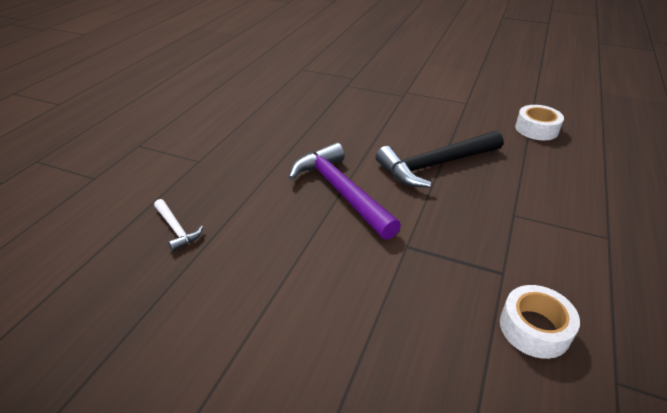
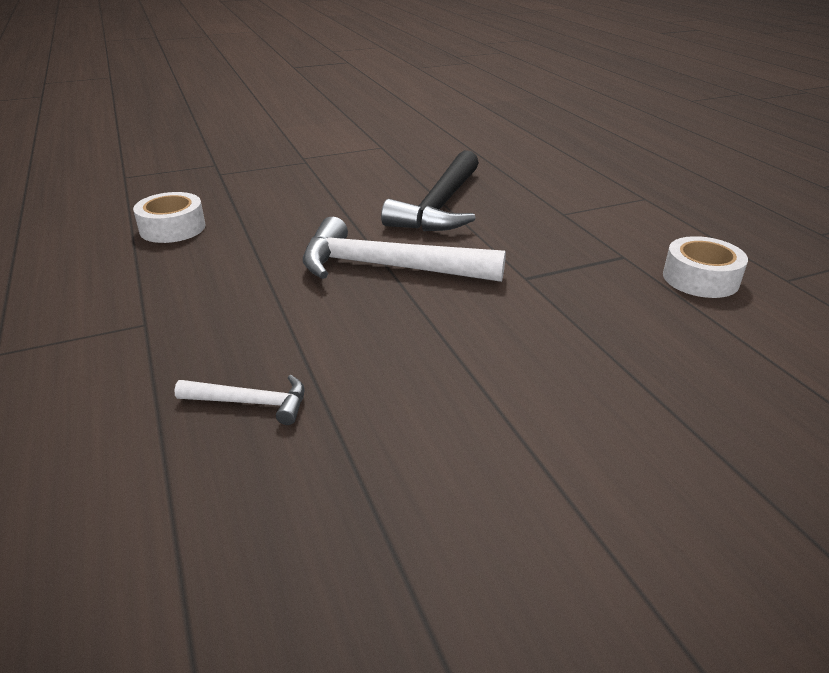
camera: 45 degrees left, 5 degrees down
purple hammer [289,142,401,240] -> white hammer [303,217,506,282]
white tape [515,105,564,140] -> white tape moved to [133,192,206,243]

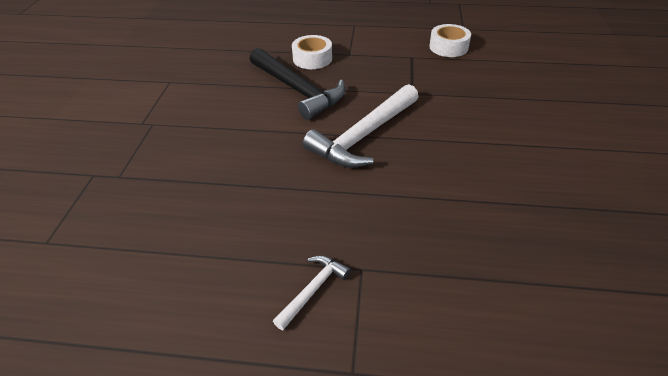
camera: 60 degrees left, 10 degrees up
white tape [133,192,206,243] -> white tape moved to [292,35,332,69]
white hammer [175,375,305,425] -> white hammer moved to [273,256,351,330]

